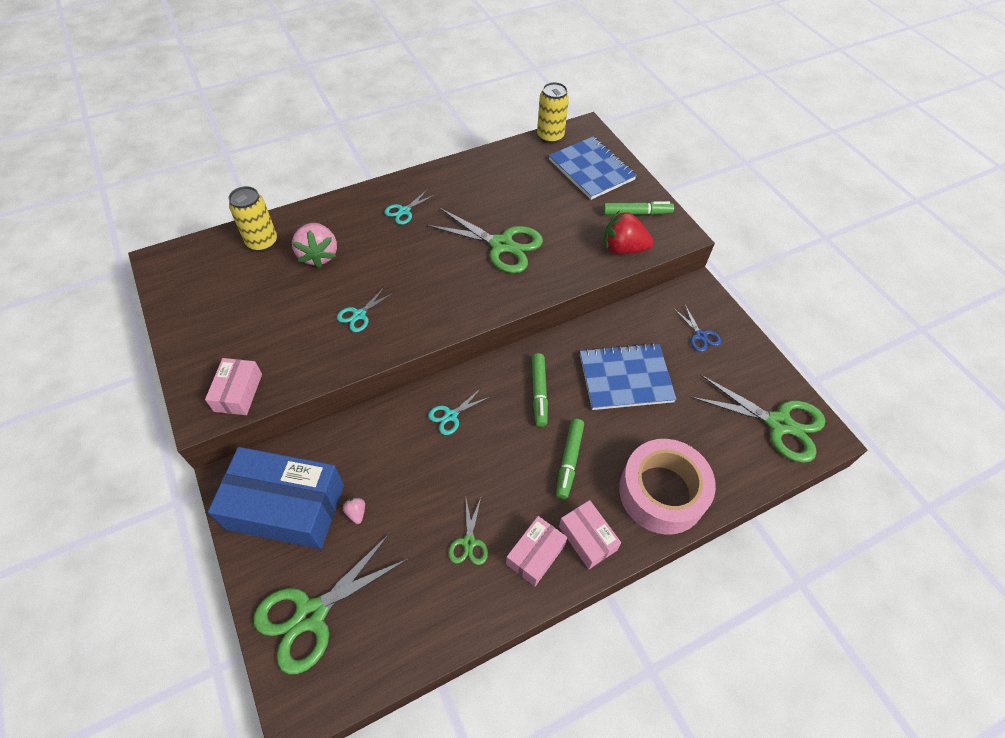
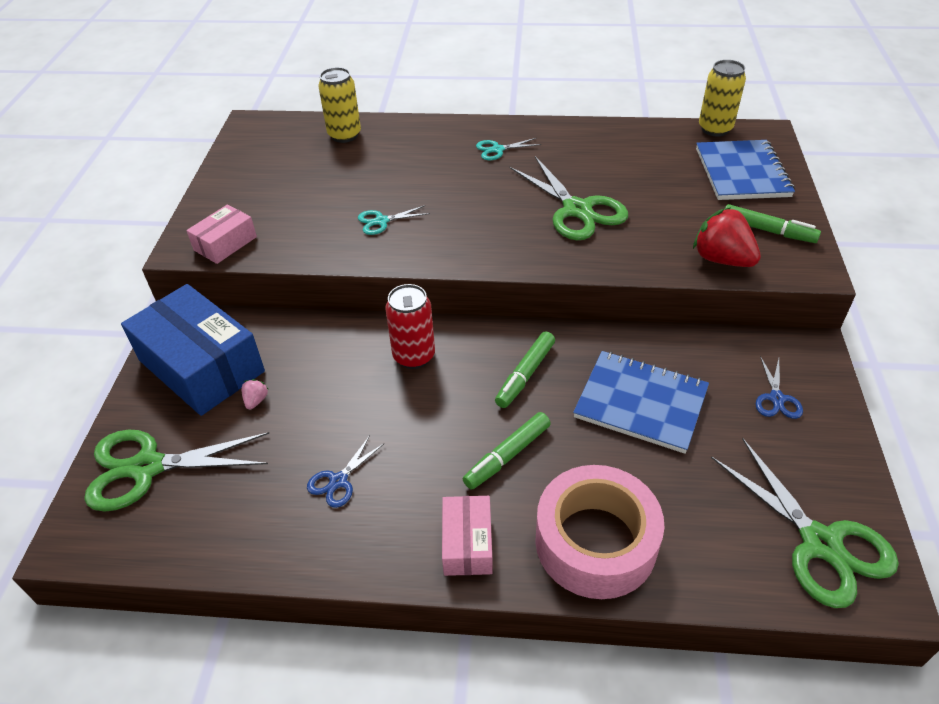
camera: 35 degrees right, 10 degrees down
pink strawberry [292,223,337,268] -> none
turquoise scissors [428,388,490,435] -> red can [385,284,435,369]
green scissors [448,498,488,565] -> blue scissors [307,435,385,508]
pink box [506,516,568,586] -> none

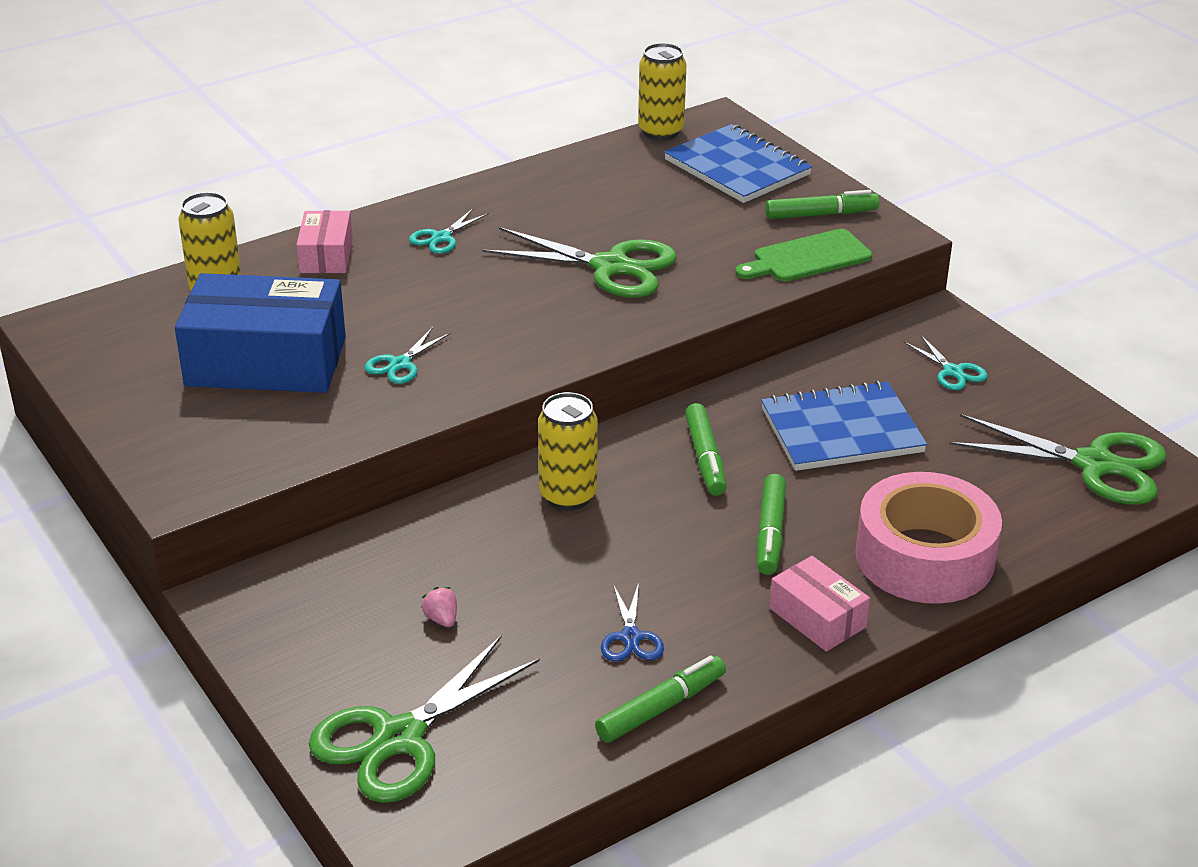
camera: 40 degrees left, 10 degrees down
blue box [121,284,265,416] -> blue box moved to [175,273,346,393]
pink box [186,204,257,264] -> pink box moved to [296,210,353,273]
red can [385,284,435,369] -> yellow can [538,392,598,510]
red strawberry [693,207,761,267] -> green cutting board [735,229,872,282]
blue scissors [756,356,803,419] -> turquoise scissors [903,335,988,390]
none -> green marker [595,656,726,743]

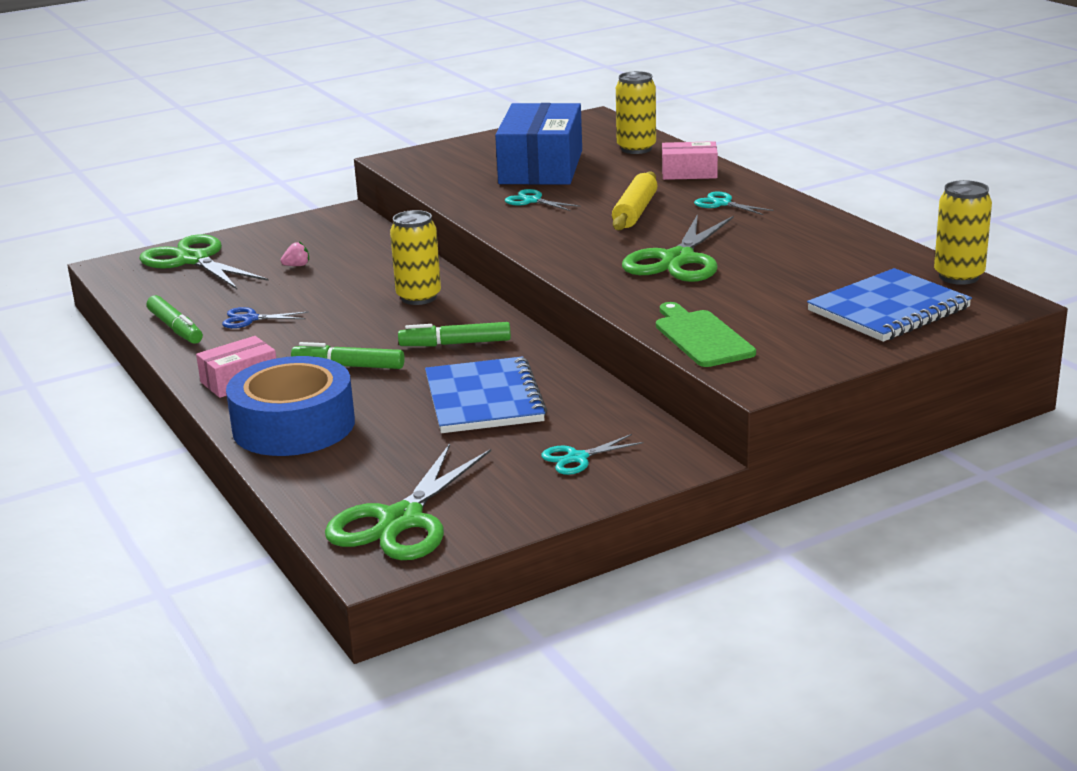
camera: 95 degrees right, 10 degrees down
green marker [765,190,880,219] -> none
pink tape [855,472,1002,604] -> blue tape [226,356,355,456]
none -> yellow rolling pin [612,171,657,230]

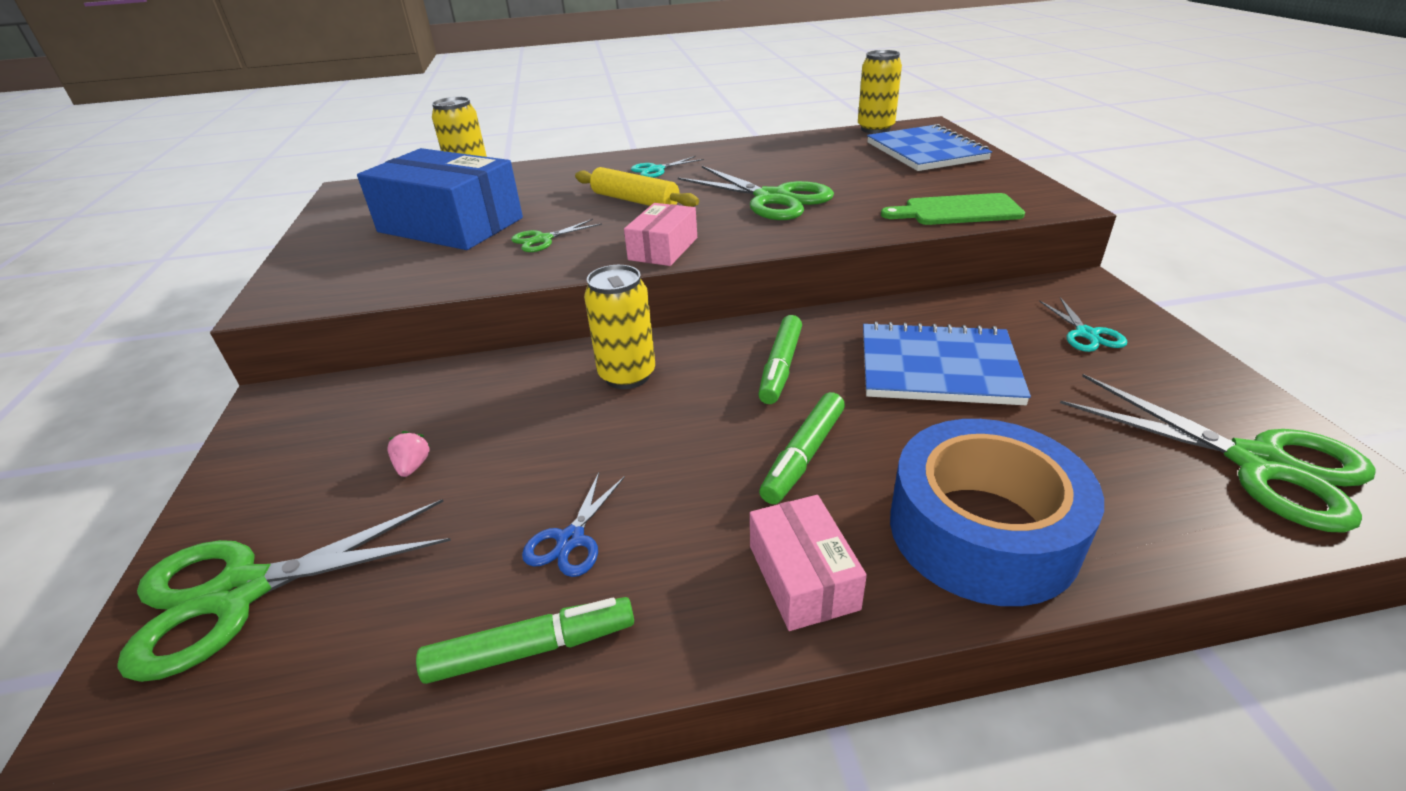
camera: 70 degrees left, 10 degrees up
turquoise scissors [505,189,581,211] -> green scissors [511,219,602,252]
pink box [662,141,718,180] -> pink box moved to [624,203,697,266]

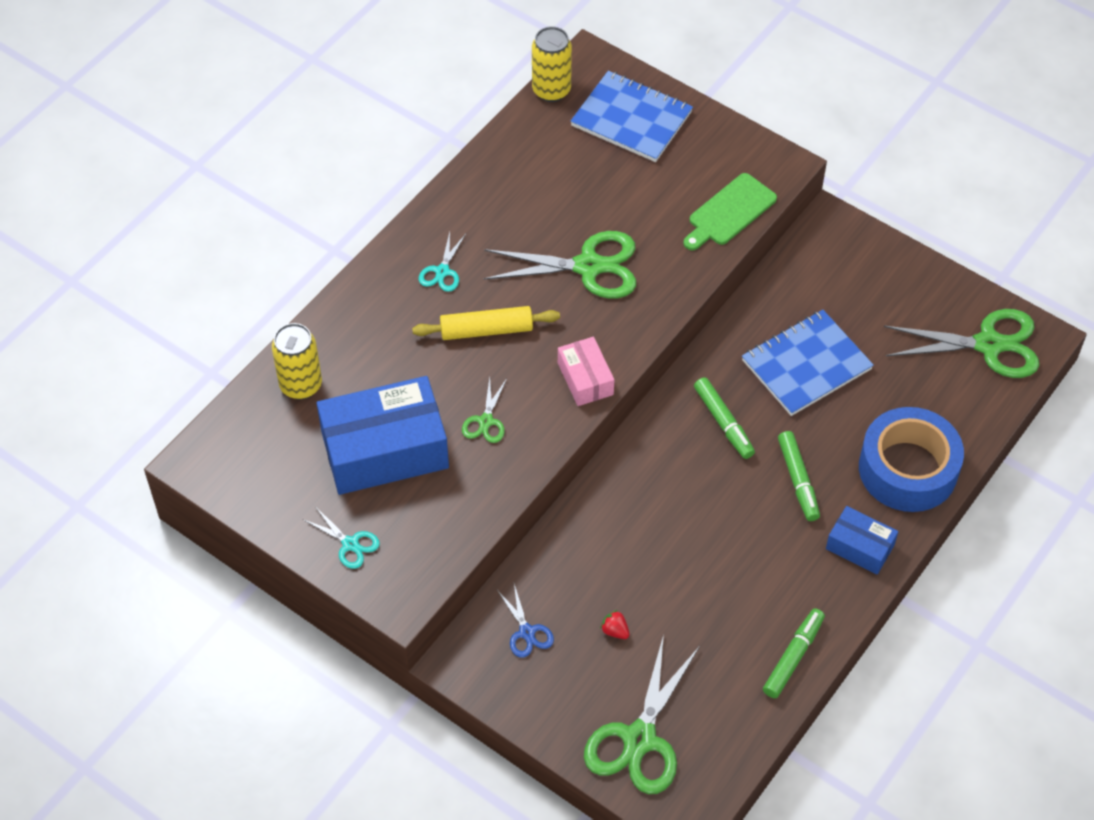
camera: 45 degrees left, 20 degrees up
pink strawberry [387,431,430,477] -> red strawberry [600,610,630,639]
blue scissors [522,472,625,577] -> blue scissors moved to [497,584,554,658]
yellow can [584,265,655,389] -> none
pink box [750,495,867,631] -> blue box [826,506,898,575]
turquoise scissors [1039,297,1127,352] -> turquoise scissors moved to [303,507,380,569]

